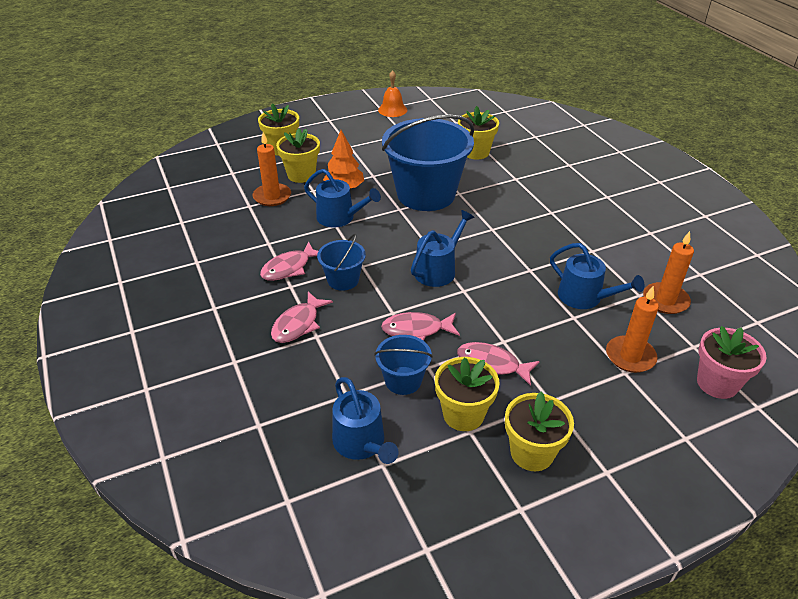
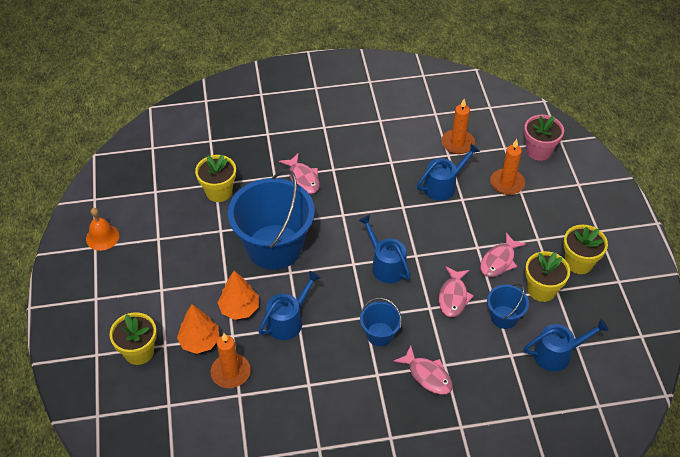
camera: 75 degrees left, 10 degrees up
pink fish [260,241,318,281] -> pink fish moved to [279,153,320,194]
yellow flower pot [276,129,320,183] -> orange tree [177,304,220,354]

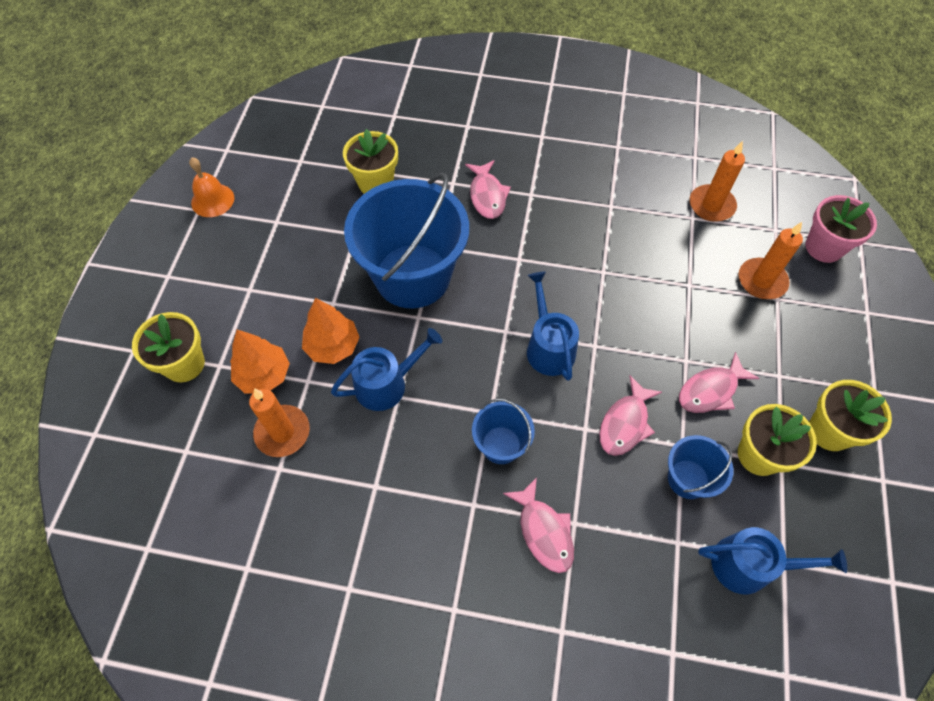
camera: 20 degrees right, 10 degrees up
blue watering can [417,144,480,201] -> none

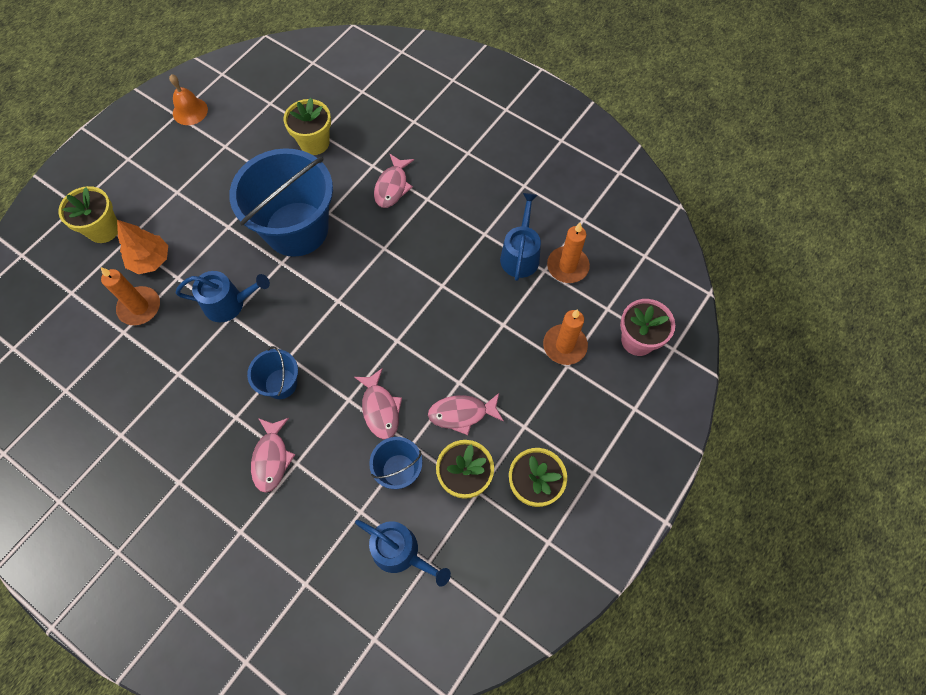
camera: 25 degrees right, 5 degrees up
orange tree [302,298,360,364] -> none
blue watering can [527,271,579,381] -> blue watering can moved to [500,193,541,281]
pink fish [599,376,662,456] -> pink fish turned 75 degrees counterclockwise [354,368,402,439]

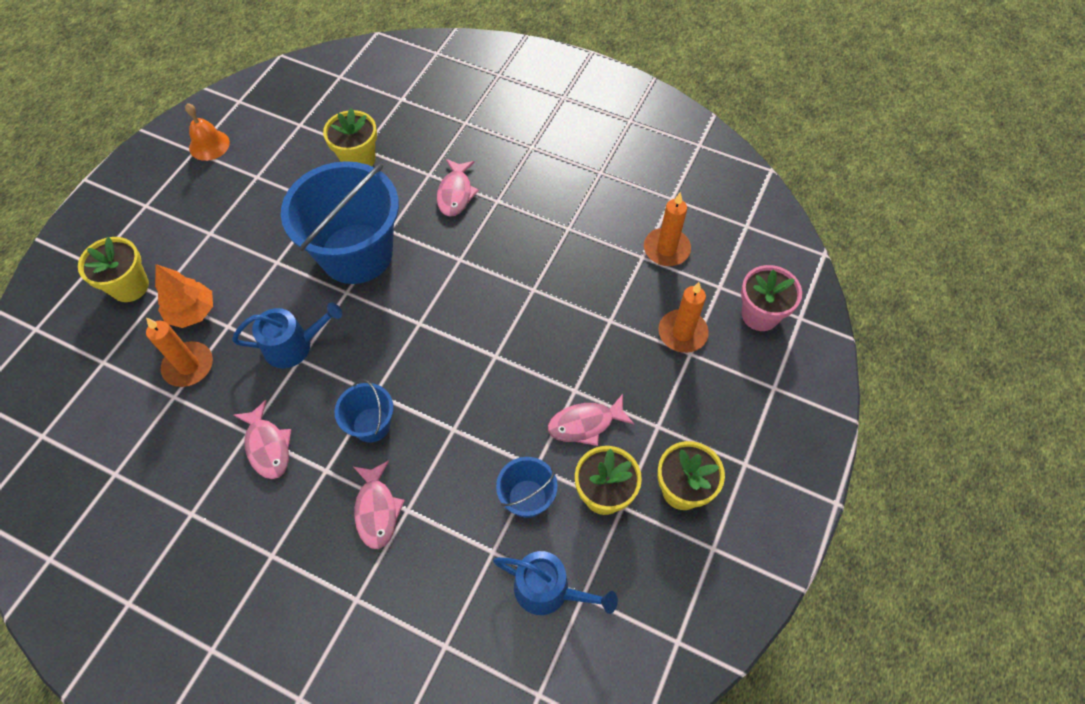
camera: 10 degrees left, 5 degrees down
pink fish [354,368,402,439] -> pink fish moved to [234,400,291,479]
blue watering can [500,193,541,281] -> none

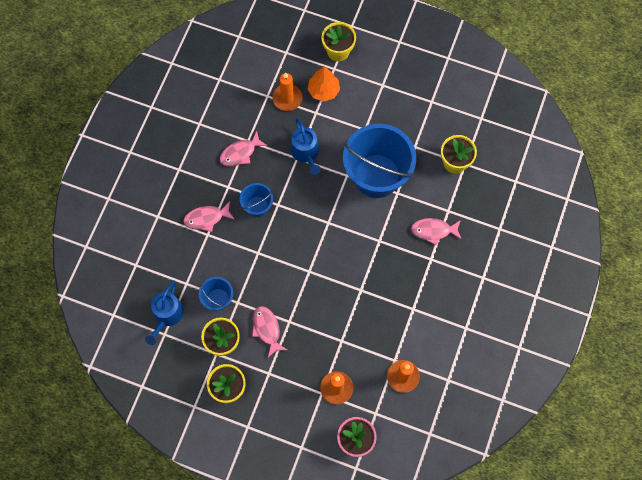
camera: 85 degrees right, 10 degrees up
orange bell [185,103,230,161] -> none

